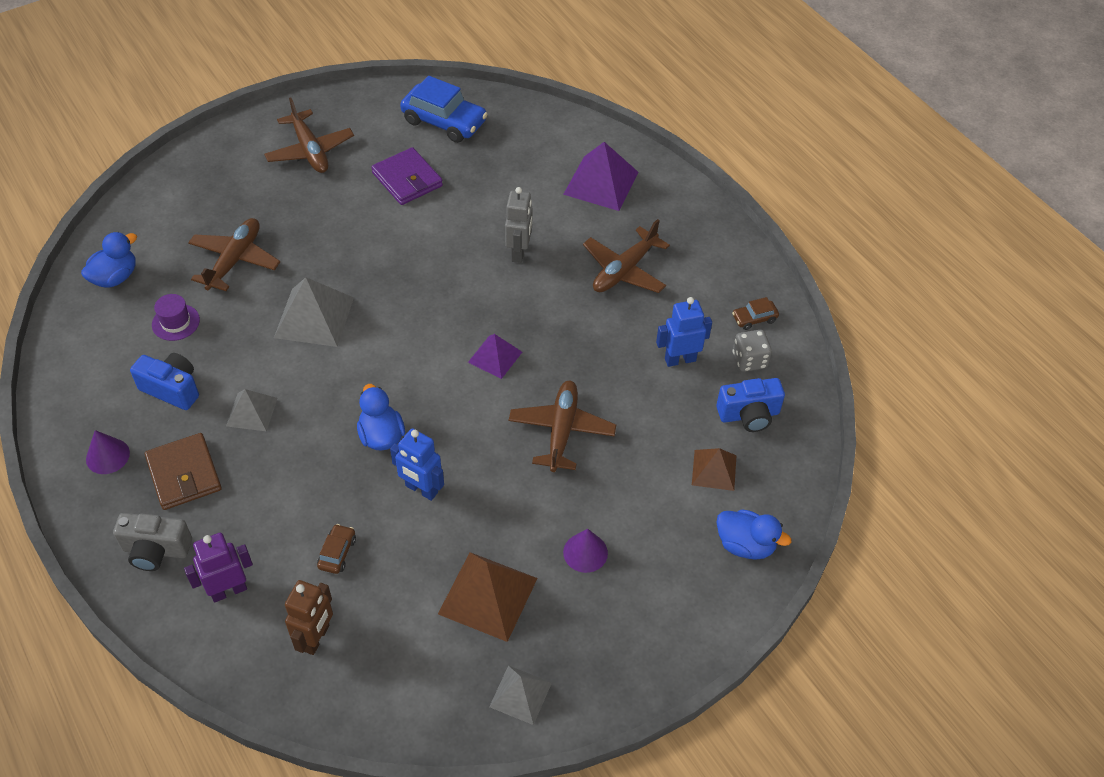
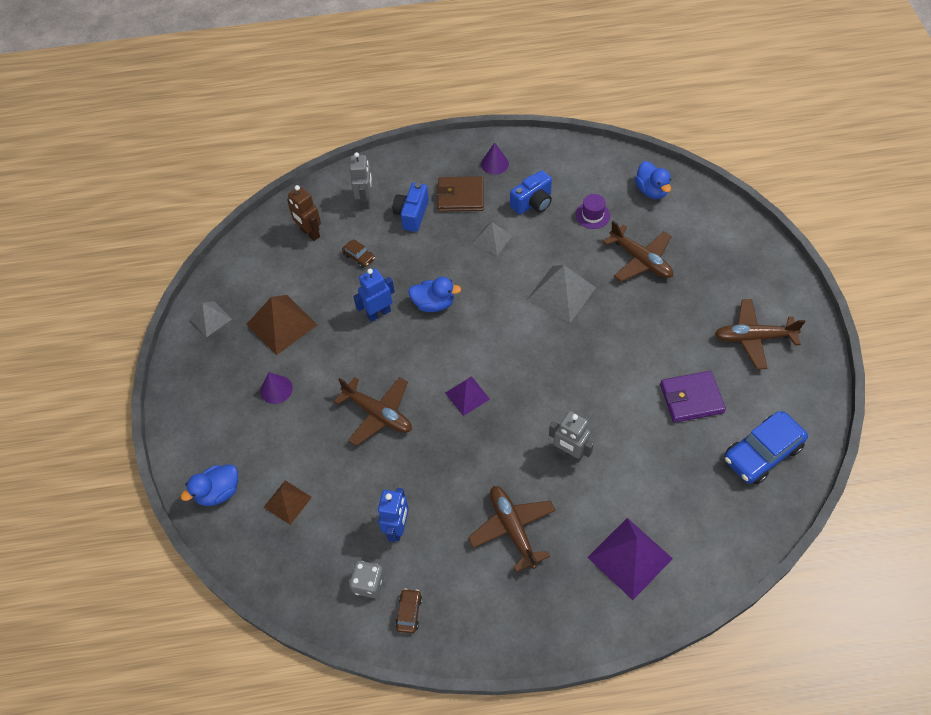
camera: 120 degrees right, 5 degrees up
grey camera [113,513,192,571] -> none
purple robot [184,533,253,603] -> grey robot [350,152,372,210]
blue camera [716,378,785,432] -> blue camera moved to [393,183,429,232]

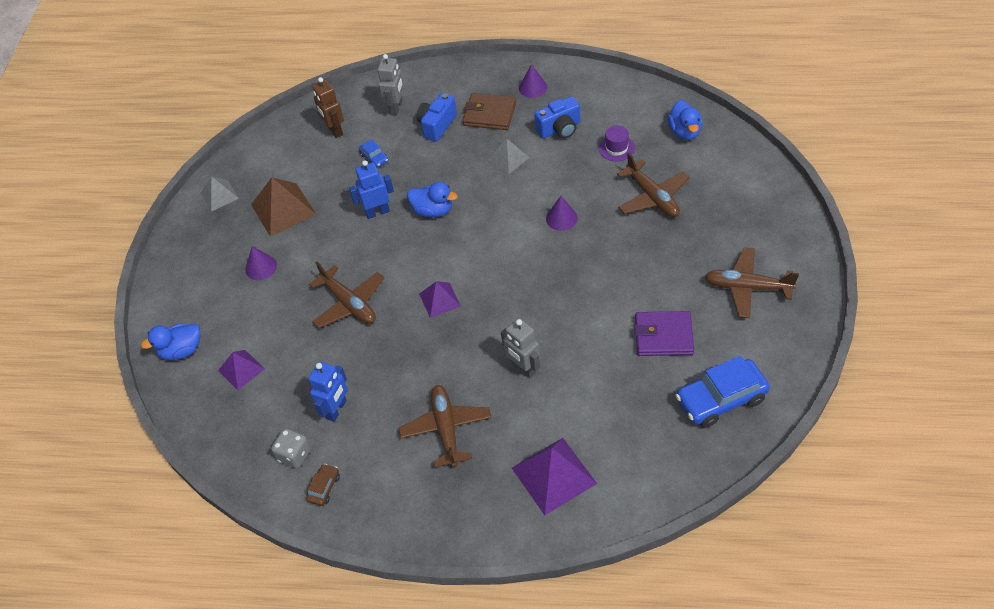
camera: 15 degrees right, 5 degrees down
brown pyramid [263,480,312,525] -> purple pyramid [218,350,265,390]
brown car [342,239,375,268] -> blue car [359,139,389,168]
grey pyramid [526,265,596,323] -> purple cone [546,196,578,231]

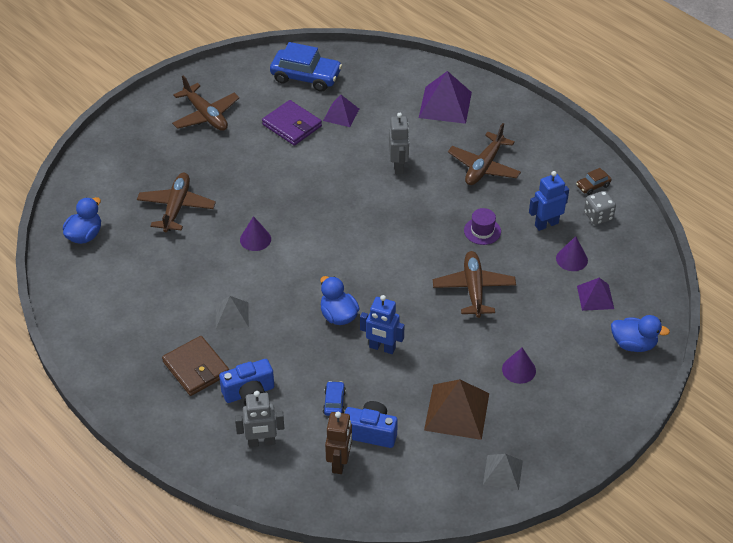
camera: 145 degrees left, 5 degrees down
grey robot [378,54,404,115] -> grey robot turned 150 degrees counterclockwise [235,391,284,447]
purple pyramid [419,281,461,318] -> purple pyramid moved to [323,95,359,127]
purple cone [519,64,547,98] -> purple cone moved to [556,236,588,271]
blue camera [534,96,580,138] -> blue camera moved to [345,401,398,448]
purple hat [599,125,635,161] -> purple hat moved to [464,208,501,245]

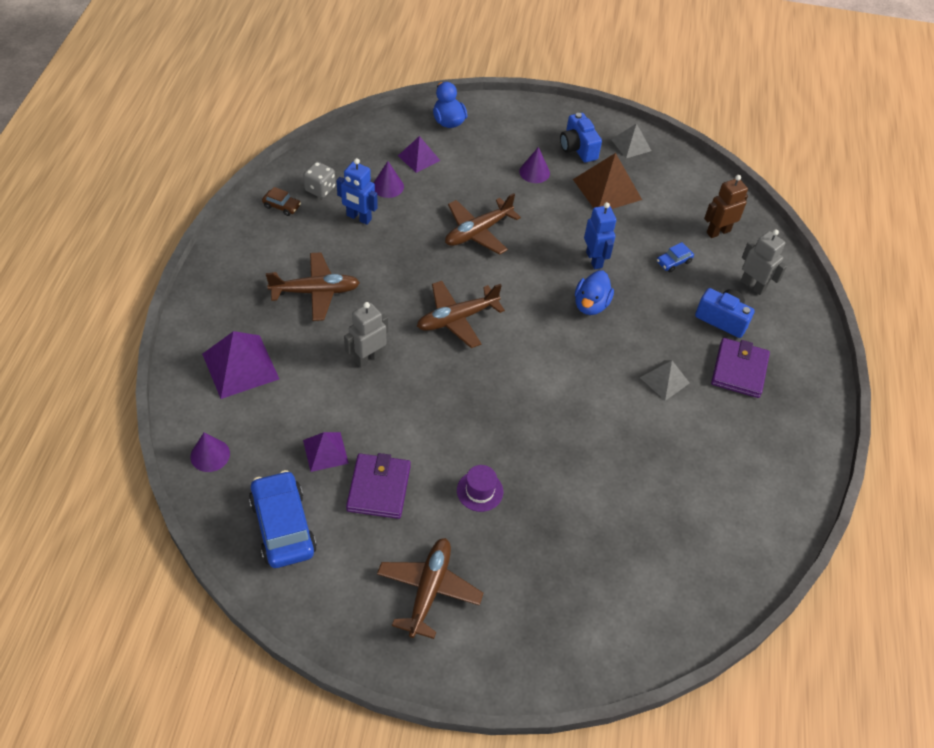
camera: 130 degrees left, 5 degrees up
blue duck [63,197,101,244] -> none
brown plane [137,173,216,232] -> brown plane moved to [417,281,505,348]
brown wallet [162,336,229,396] -> purple wallet [711,338,770,398]
purple cone [240,216,271,251] -> purple cone moved to [190,433,230,472]
blue camera [345,401,398,448] -> blue camera moved to [560,113,602,162]
purple hat [464,208,501,245] -> purple hat moved to [457,465,503,512]

